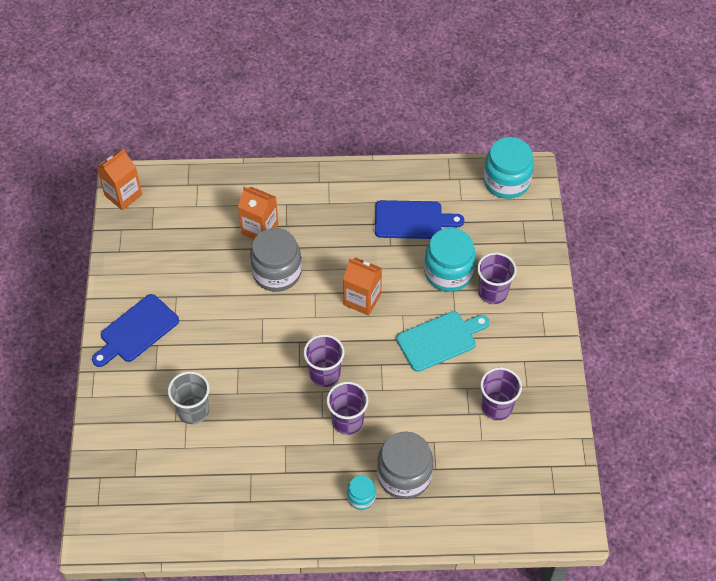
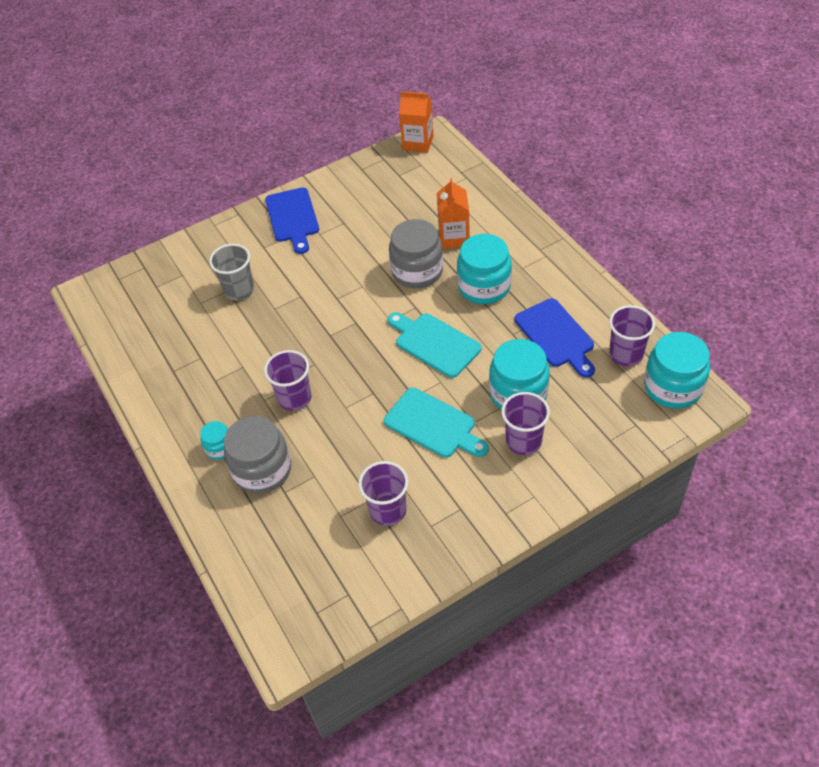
camera: 65 degrees right, 5 degrees down
blue cutting board [92,294,179,367] -> blue cutting board turned 120 degrees counterclockwise [265,188,319,254]
purple cup [304,334,345,387] -> purple cup moved to [609,305,655,366]
orange carton [343,258,382,316] -> turquoise cutting board [388,312,481,378]
none -> turquoise jar [457,234,512,304]

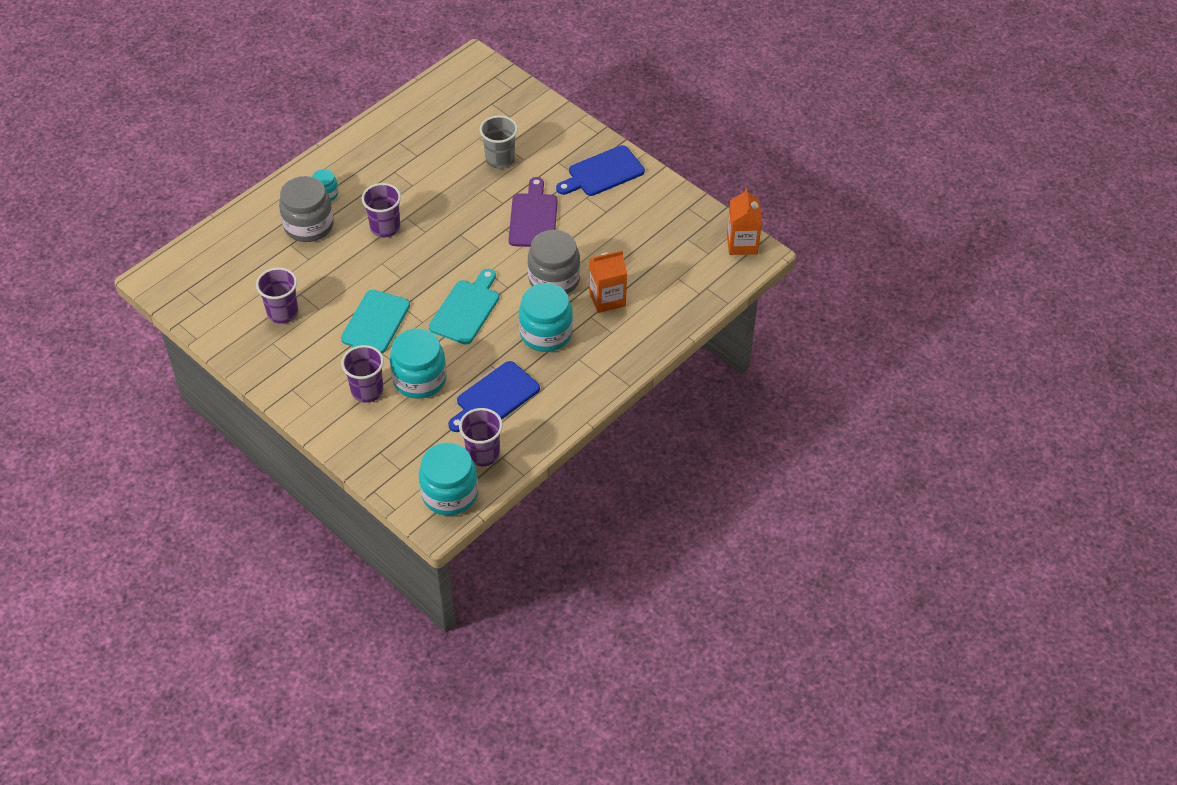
camera: 70 degrees right, 0 degrees up
none -> purple cutting board [509,177,558,247]

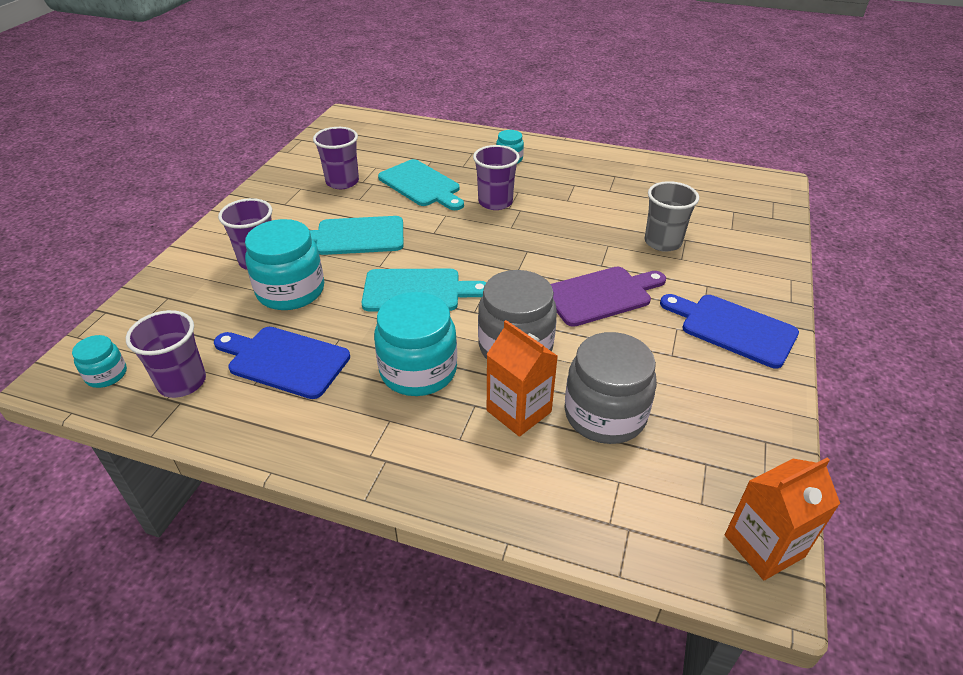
camera: 65 degrees right, 10 degrees down
grey jar [279,176,334,242] -> grey jar moved to [564,332,657,444]
turquoise jar [419,443,478,516] -> turquoise jar [72,335,127,388], size x0.51
none -> turquoise cutting board [378,159,464,210]

